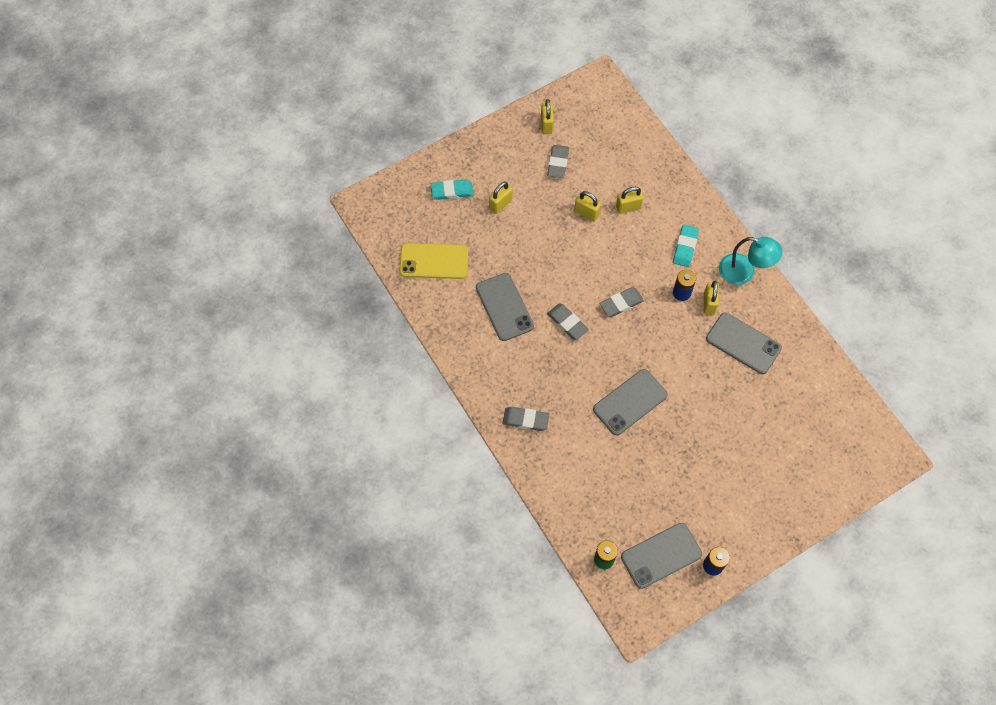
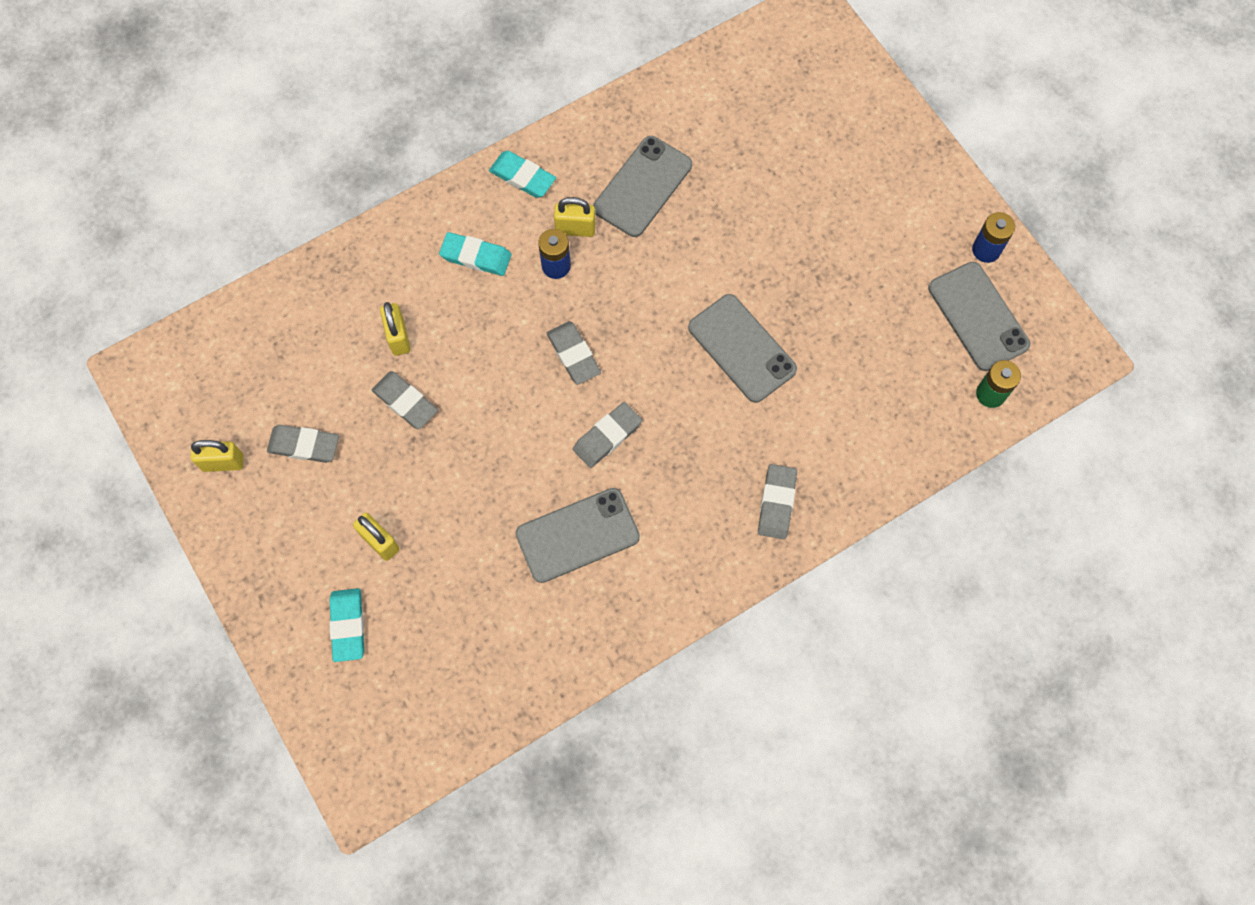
camera: 90 degrees left, 5 degrees up
yellow phone [399,243,468,279] -> none
yellow padlock [574,191,601,221] -> grey eraser [372,371,438,429]
turquoise lamp [719,237,783,285] -> turquoise eraser [489,151,556,198]

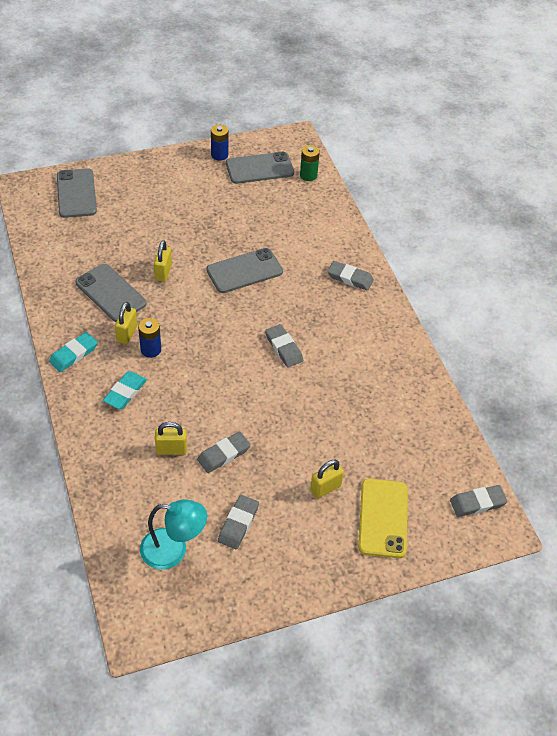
camera: 80 degrees left, 20 degrees down
yellow padlock [191,440,244,472] -> yellow padlock moved to [154,240,172,282]
turquoise eraser [329,588,364,662] -> yellow phone [358,479,408,558]
grey phone [516,488,640,583] -> grey phone moved to [57,168,97,218]
grey eraser [547,321,601,385] -> grey eraser moved to [450,485,508,517]
none -> turquoise lamp [140,500,207,570]

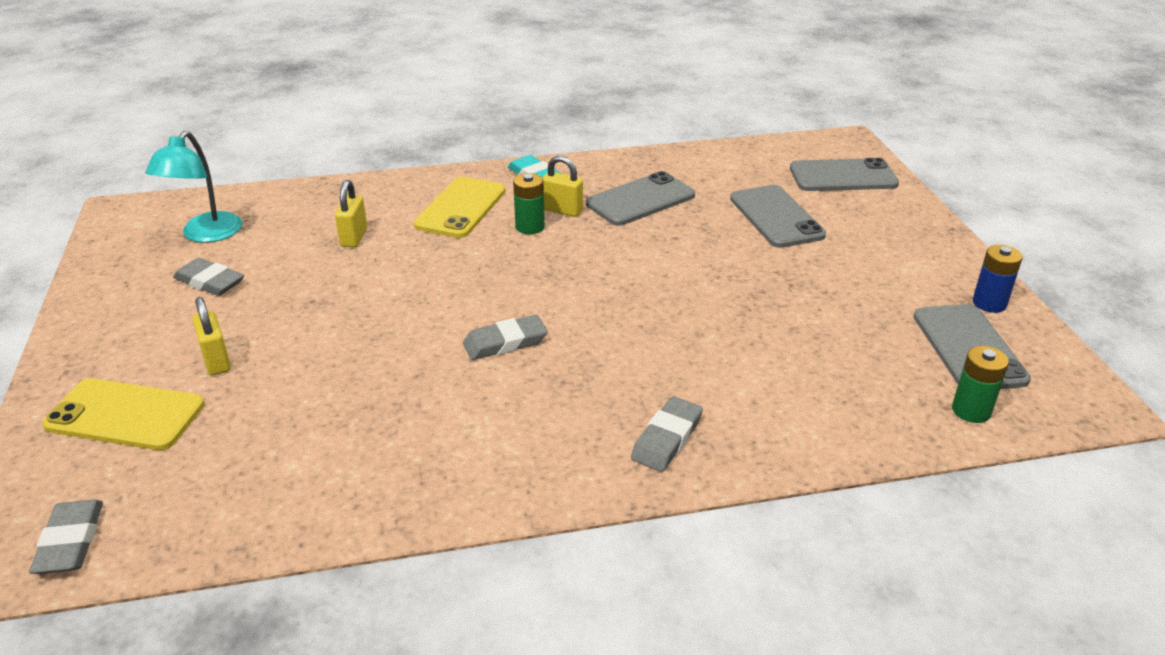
camera: 100 degrees right, 15 degrees down
turquoise eraser [103,371,147,409] -> yellow phone [414,177,506,238]
blue battery [138,318,161,358] -> green battery [513,173,545,234]
yellow padlock [154,240,172,282] -> none
grey eraser [197,431,251,473] -> none
grey phone [206,248,283,293] -> grey phone moved to [730,185,826,248]

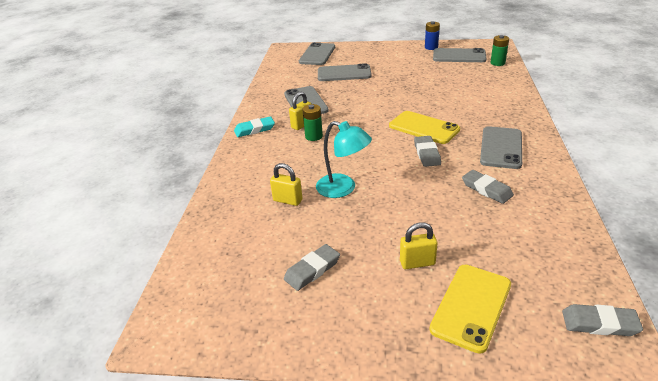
camera: 70 degrees left, 0 degrees up
turquoise lamp [145,131,242,243] -> turquoise lamp moved to [316,121,372,198]
yellow phone [414,177,506,238] -> yellow phone moved to [389,111,460,144]
grey eraser [631,396,703,472] -> grey eraser moved to [462,170,514,204]
none -> grey phone [480,126,522,169]

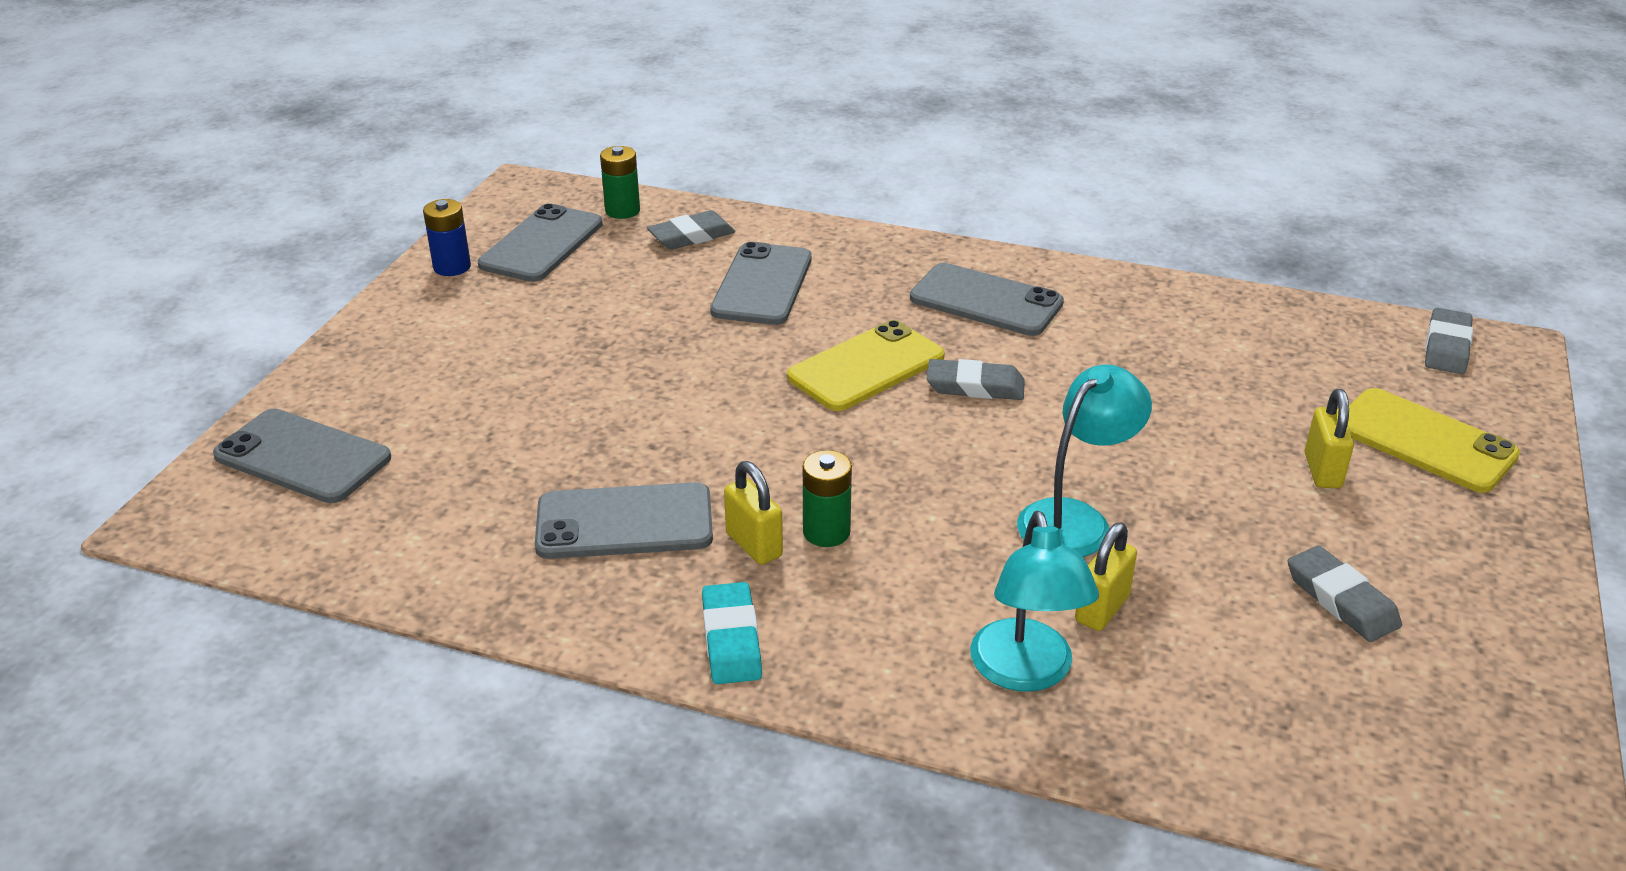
camera: 80 degrees left, 0 degrees up
grey phone [318,63,372,81] -> grey phone moved to [710,242,812,325]
grey eraser [462,170,514,204] -> grey eraser moved to [647,210,735,250]
none -> turquoise lamp [970,511,1099,692]

